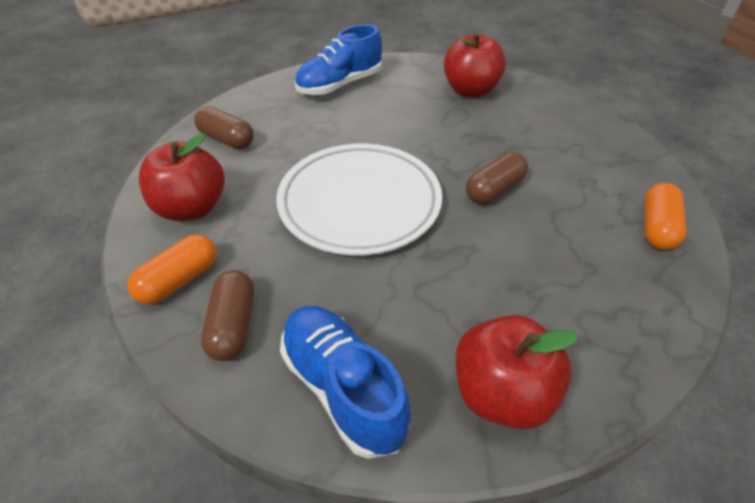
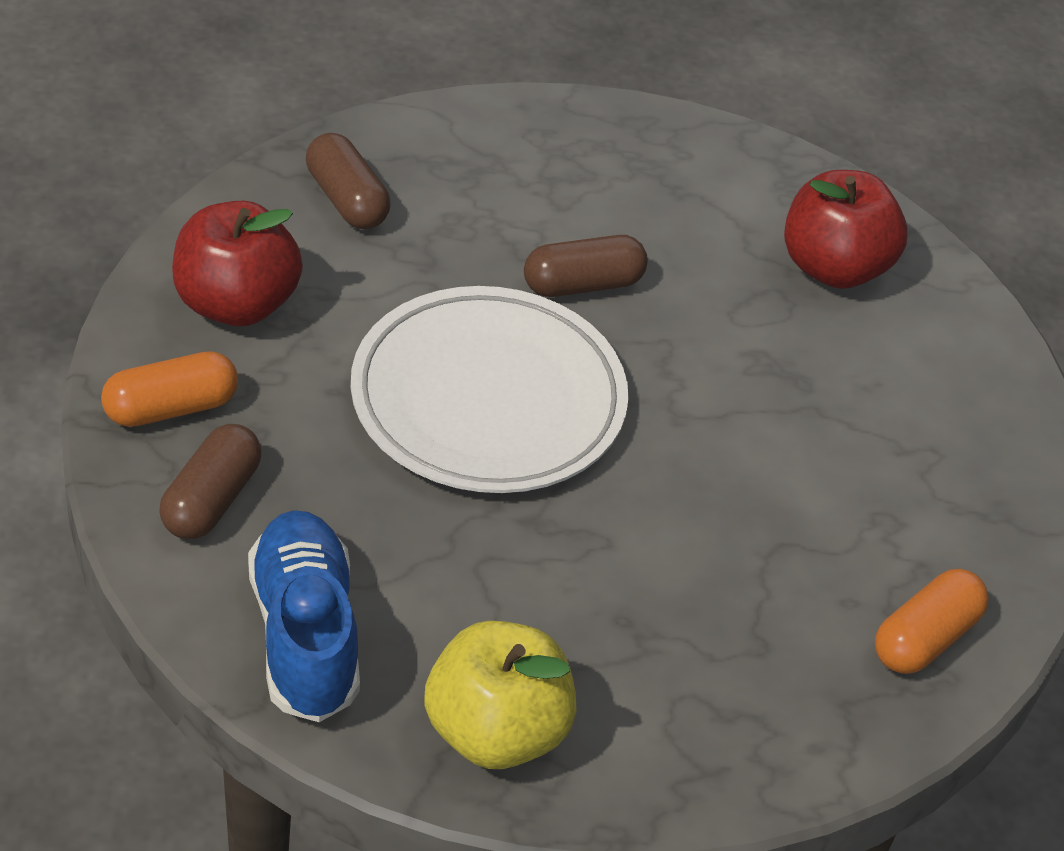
camera: 20 degrees right, 0 degrees up
blue shoe [295,25,382,95] -> none
red apple [456,315,579,429] -> yellow apple [424,621,577,769]
brown capsule [466,152,528,204] -> brown capsule moved to [524,235,648,297]

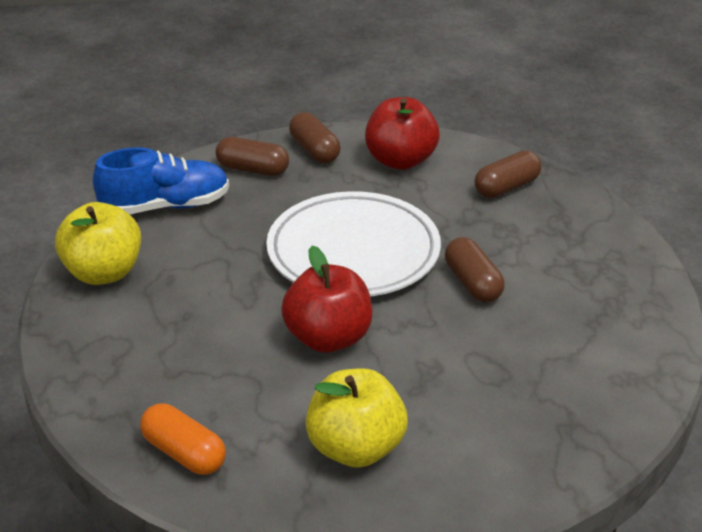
camera: 90 degrees right, 10 degrees down
orange capsule [101,351,238,427] -> brown capsule [289,112,340,163]
red apple [784,170,908,289] -> red apple moved to [281,246,372,353]
none -> yellow apple [306,368,408,468]

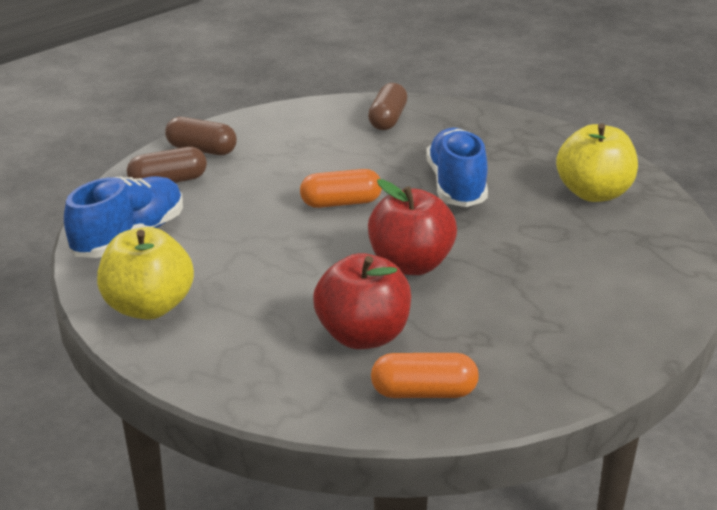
camera: 40 degrees left, 5 degrees down
white plate [266,191,441,296] -> orange capsule [300,169,382,208]
yellow apple [306,368,408,468] -> yellow apple moved to [556,123,638,202]
red apple [365,97,440,170] -> red apple moved to [313,253,411,349]
brown capsule [445,237,505,303] -> blue shoe [426,128,488,207]

